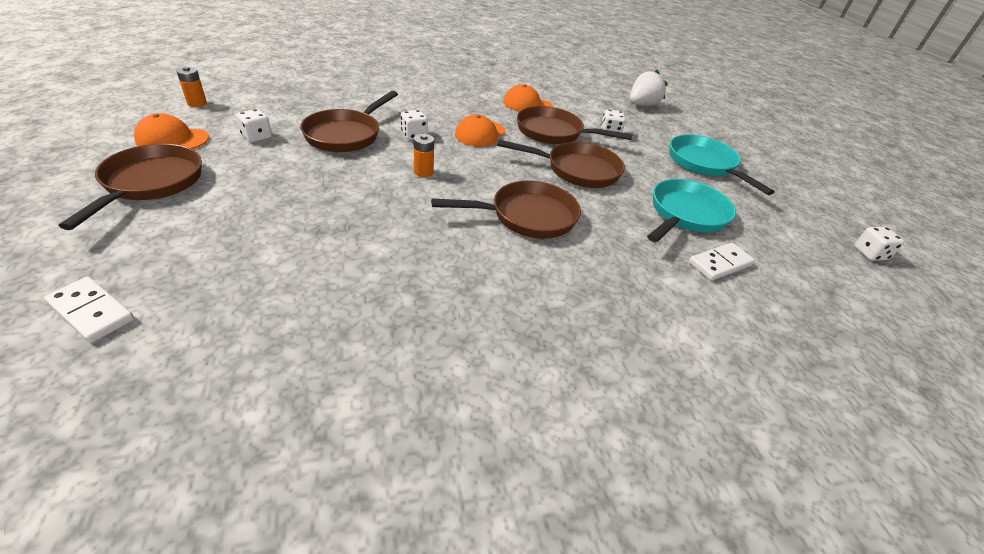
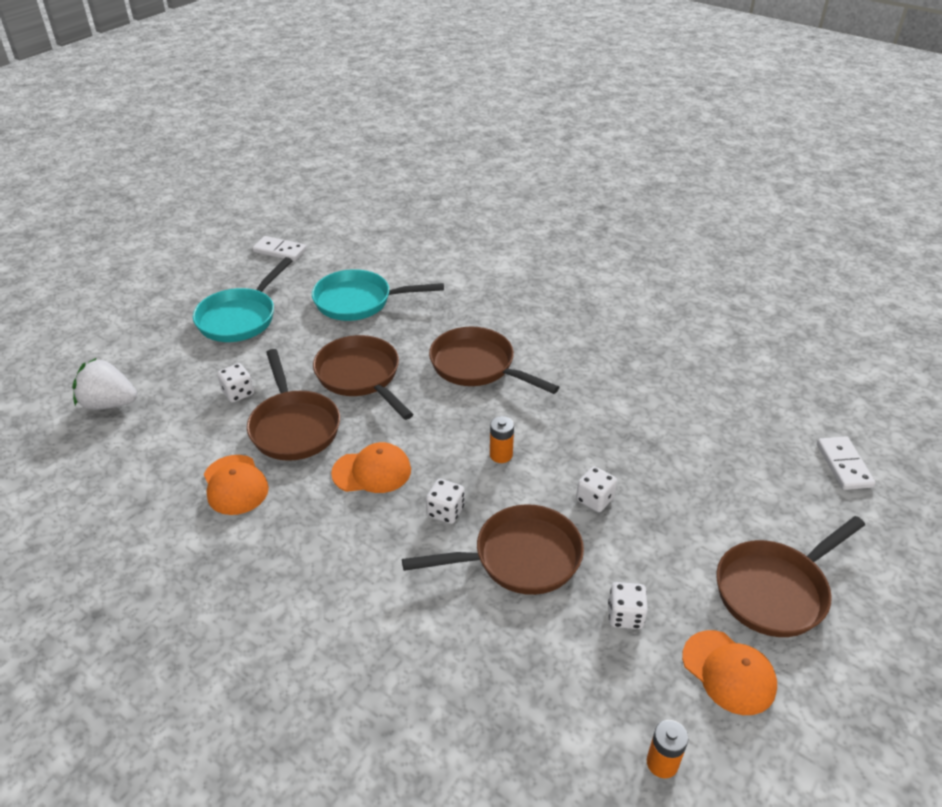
camera: 125 degrees left, 0 degrees up
white domino [689,243,755,281] -> white domino moved to [252,236,307,261]
white dice [854,227,904,261] -> white dice moved to [576,466,617,512]

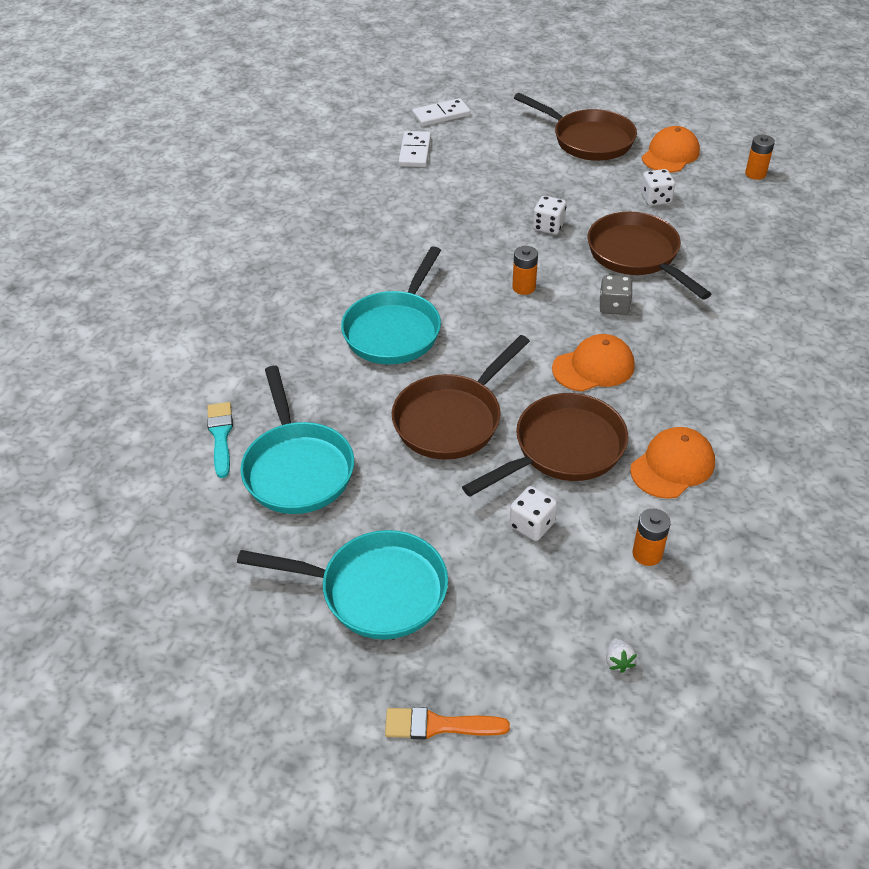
camera: 105 degrees left, 5 degrees up
white strawberry [72,358,137,410] -> white strawberry [606,638,637,673], size x0.40
white domino [252,236,307,261] -> white domino moved to [398,131,431,167]
orange cap [331,442,411,493] -> orange cap turned 90 degrees clockwise [552,334,635,392]
white dice [426,479,464,524] -> grey dice [599,275,633,315]
brown pan [429,327,559,394] -> turquoise pan [341,246,441,365]
none -> turquoise brush [207,402,233,478]
none -> orange brush [385,707,510,739]
none -> orange battery [632,508,671,566]

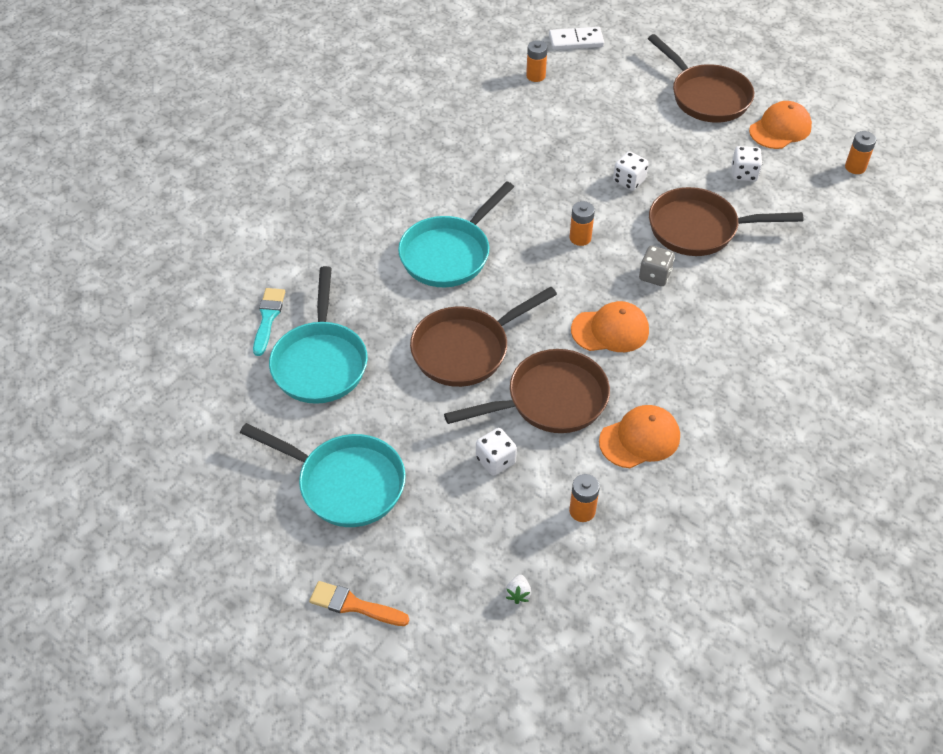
camera: 15 degrees right, 5 degrees up
white domino [398,131,431,167] -> orange battery [526,40,547,82]
brown pan [588,212,711,300] -> brown pan turned 75 degrees counterclockwise [649,187,804,256]

